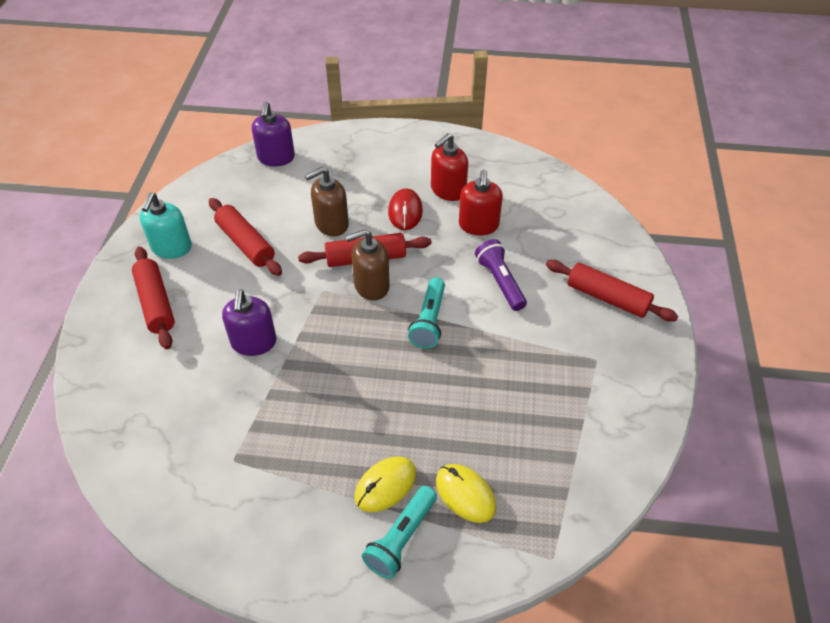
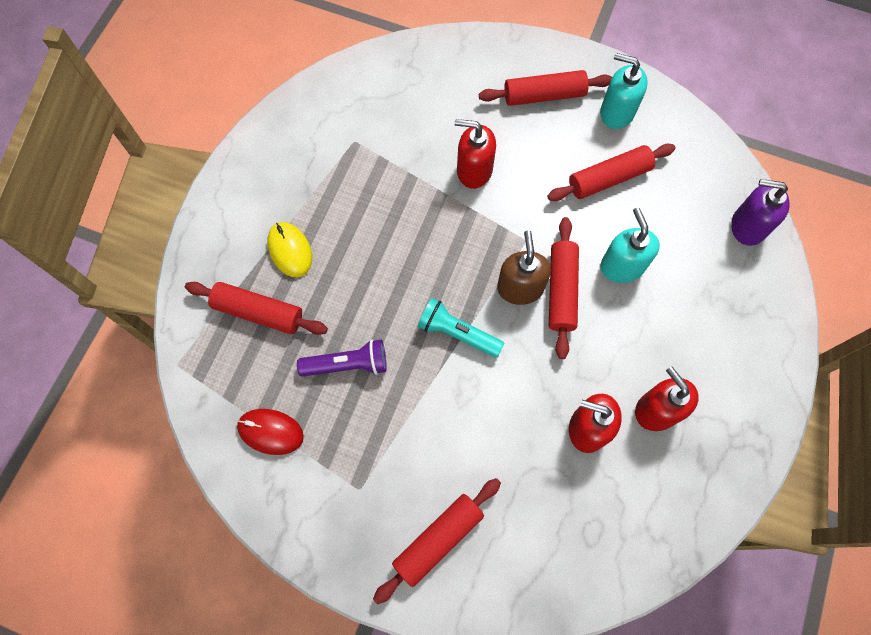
camera: 105 degrees right, 20 degrees up
purple soap dispenser [222,289,277,356] -> red soap dispenser [455,119,496,189]
brown soap dispenser [305,167,349,237] -> turquoise soap dispenser [601,207,660,283]
turquoise flashlight [362,486,437,579] -> none
red mouse [388,188,423,230] -> red mouse moved to [237,409,304,455]
yellow mouse [436,464,496,523] -> red rolling pin [185,282,328,335]
purple flashlight [475,239,527,311] -> purple flashlight moved to [297,339,387,377]

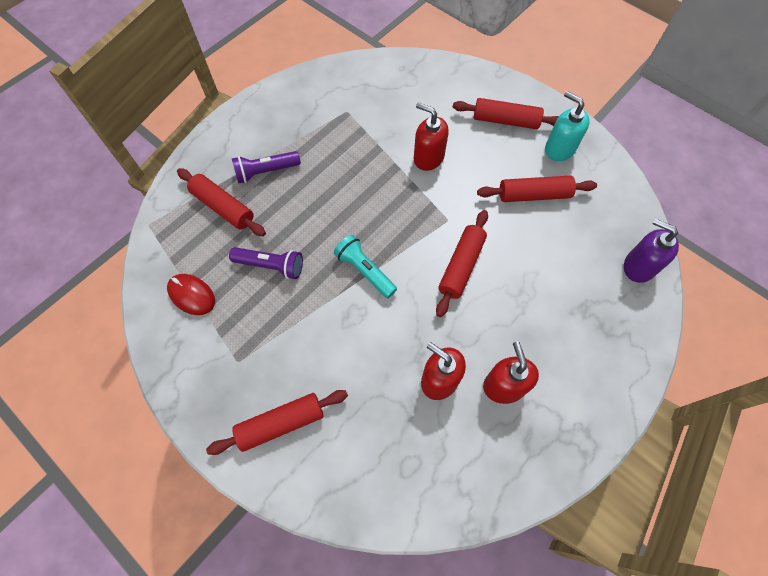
camera: 20 degrees right, 5 degrees down
yellow mouse [267,222,312,278] -> purple flashlight [232,151,301,184]
brown soap dispenser [497,230,551,305] -> none
turquoise soap dispenser [601,207,660,283] -> none

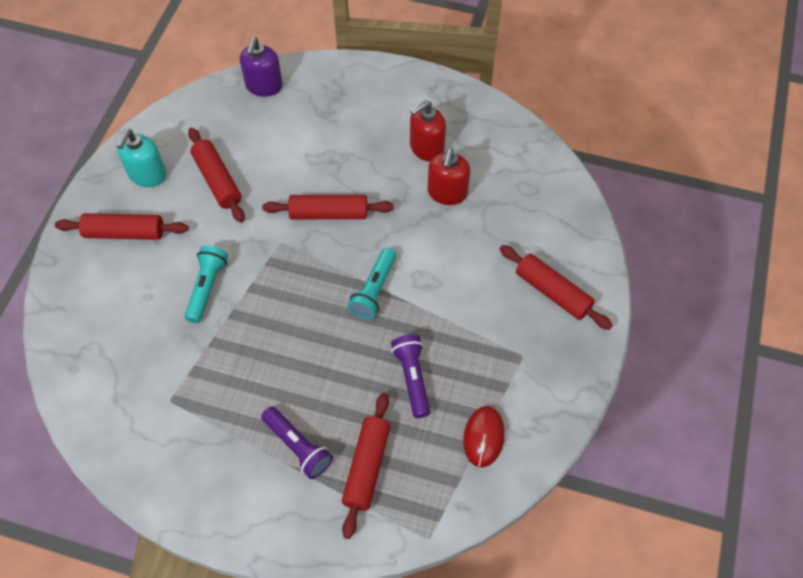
camera: 115 degrees left, 5 degrees down
red soap dispenser [414,102,449,171] -> turquoise flashlight [185,245,228,323]
red rolling pin [453,98,559,129] -> red rolling pin turned 75 degrees counterclockwise [55,213,188,240]

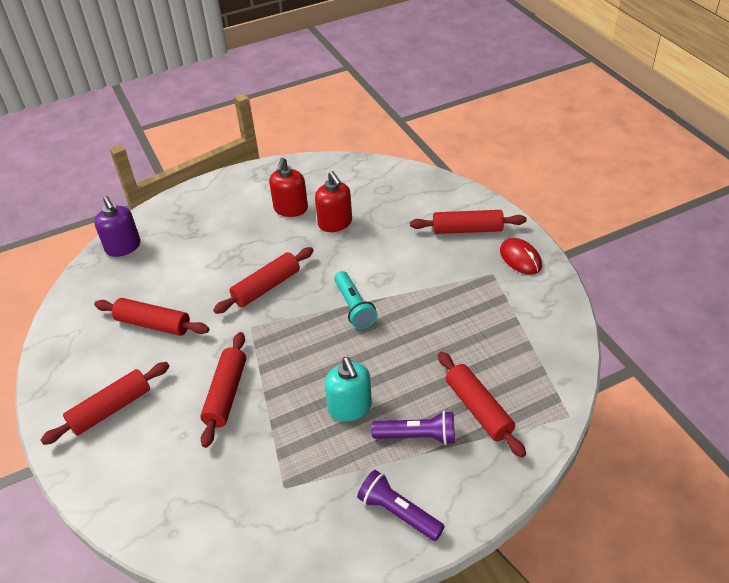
camera: 40 degrees left, 15 degrees down
turquoise soap dispenser [117,129,166,187] -> turquoise soap dispenser moved to [325,357,372,422]
turquoise flashlight [185,245,228,323] -> red rolling pin [200,332,246,448]
purple flashlight [391,335,430,418] -> purple flashlight moved to [357,470,445,541]
red mouse [463,406,505,467] -> red mouse moved to [500,238,542,274]

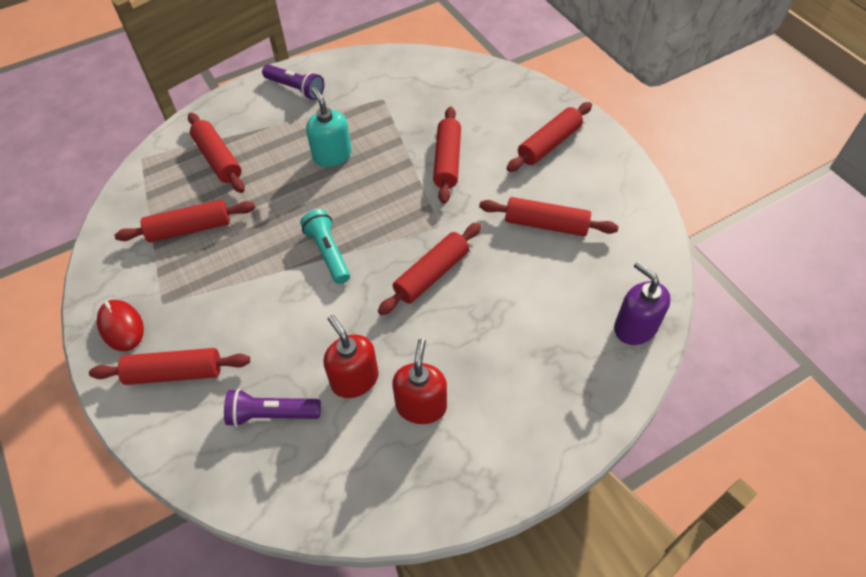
camera: 175 degrees right, 10 degrees up
purple flashlight [372,411,455,445] -> purple flashlight moved to [224,389,321,427]
none -> red rolling pin [115,200,255,242]

